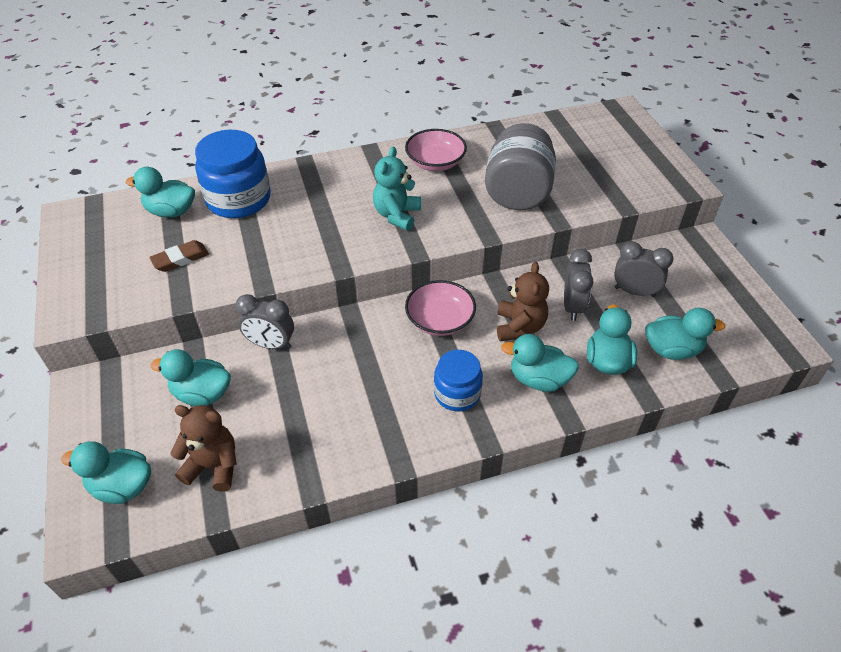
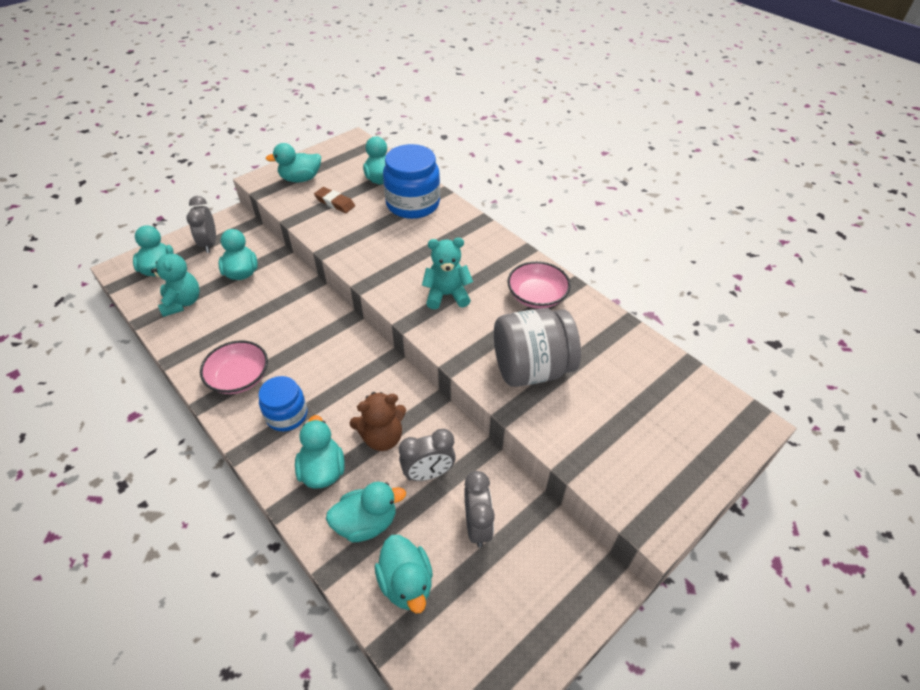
camera: 65 degrees right, 0 degrees up
brown teddy bear [170,405,237,492] -> turquoise teddy bear [151,245,200,317]
grey clock [235,294,294,349] -> grey clock moved to [186,196,216,253]
pink bowl [405,280,476,336] -> pink bowl moved to [200,340,268,394]
none -> turquoise duck [265,143,321,182]

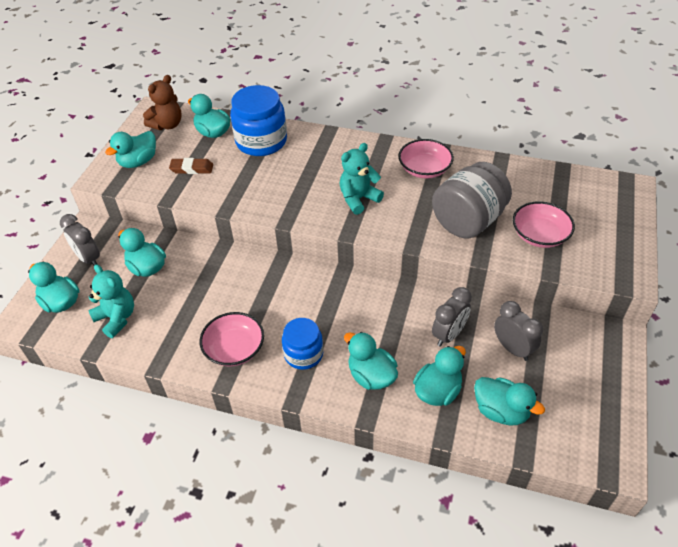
camera: 30 degrees left, 0 degrees up
brown teddy bear [350,392,406,451] -> brown teddy bear moved to [143,75,182,130]
none -> pink bowl [513,201,575,248]

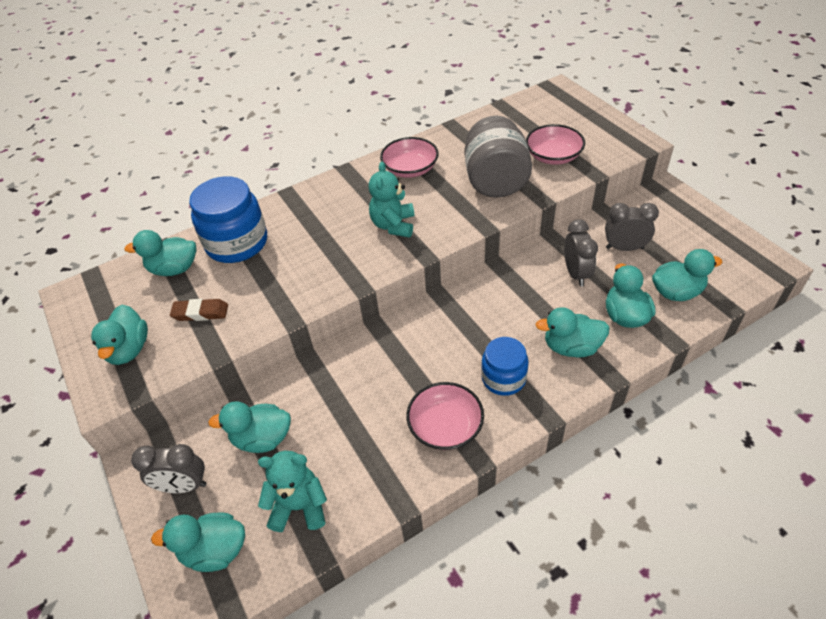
camera: 45 degrees left, 0 degrees up
brown teddy bear [143,75,182,130] -> none
brown eraser [169,158,213,174] -> brown eraser turned 45 degrees clockwise [170,299,228,321]

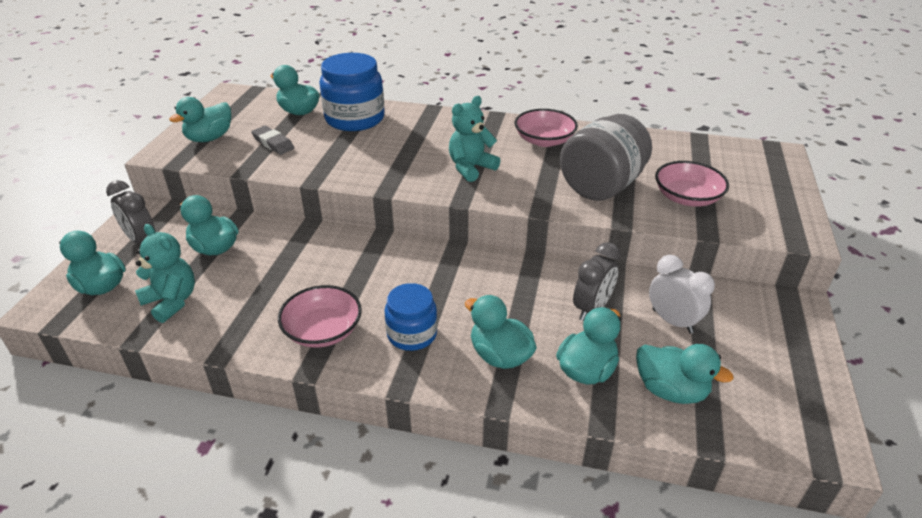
camera: 40 degrees right, 10 degrees down
brown eraser [170,299,228,321] -> grey eraser [251,126,294,155]
grey clock [605,203,659,251] -> white clock [649,255,715,334]

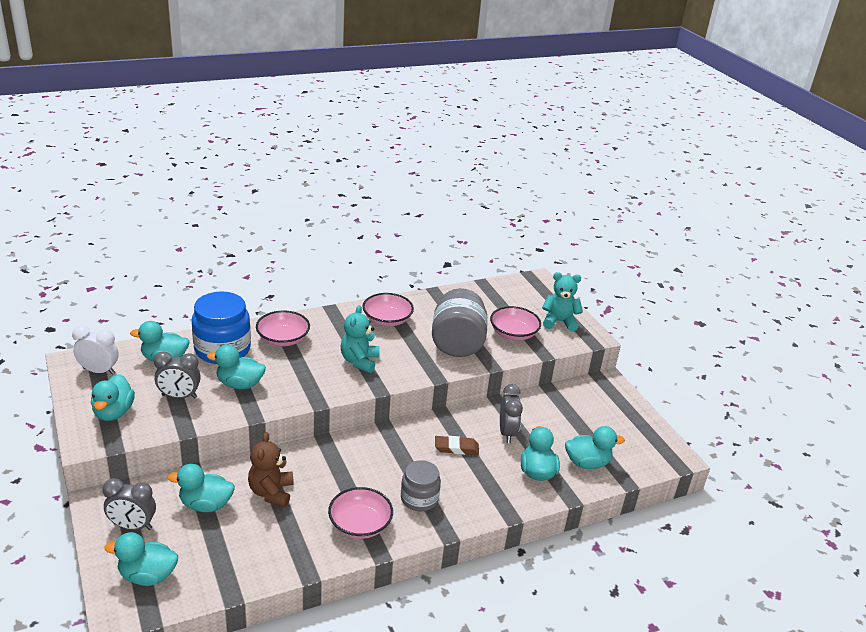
camera: 40 degrees left, 5 degrees down
turquoise teddy bear [135,224,195,323] -> turquoise teddy bear moved to [542,272,583,332]
grey eraser [251,126,294,155] -> grey clock [154,351,201,398]
blue jar [385,283,437,351] -> grey jar [401,460,441,512]
turquoise duck [465,295,537,369] -> turquoise duck moved to [207,345,266,389]
white clock [649,255,715,334] -> white clock moved to [72,325,119,375]
none -> brown teddy bear [248,432,294,507]
none -> pink bowl [256,311,310,346]
none -> brown eraser [435,436,479,455]

